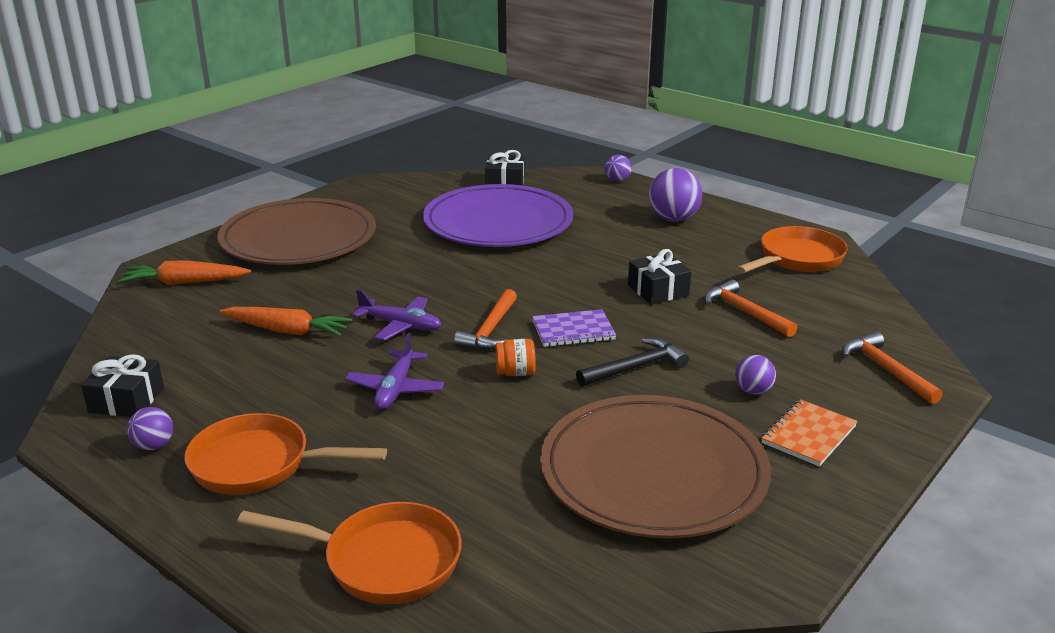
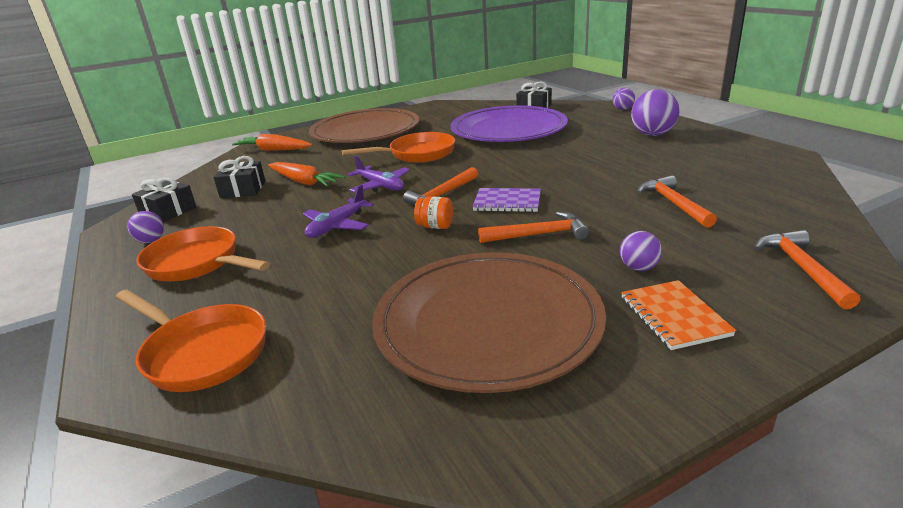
camera: 25 degrees right, 0 degrees up
black hammer [576,338,689,387] -> orange hammer [478,212,589,243]
black gift [628,249,691,305] -> black gift moved to [214,156,265,198]
orange pan [736,226,848,273] -> orange pan moved to [342,132,455,163]
orange notebook [762,399,857,467] -> orange notebook turned 75 degrees counterclockwise [621,280,736,350]

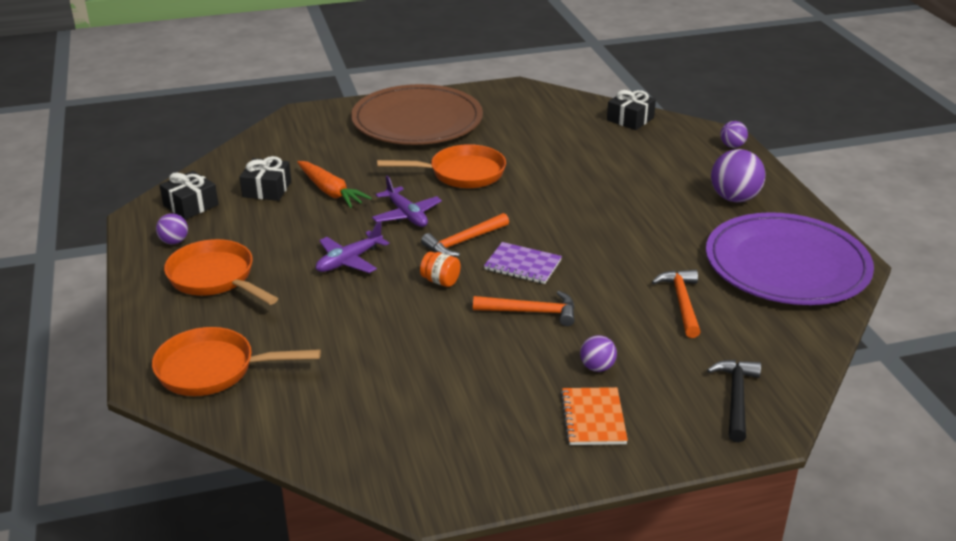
camera: 10 degrees right, 5 degrees up
orange pan [115,290,266,392] -> orange pan turned 135 degrees clockwise [152,327,321,396]
orange carrot [232,134,312,151] -> none
brown plate [372,252,606,393] -> none
purple plate [451,105,568,142] -> purple plate moved to [706,212,874,305]
orange hammer [754,230,861,309] -> black hammer [707,360,761,443]

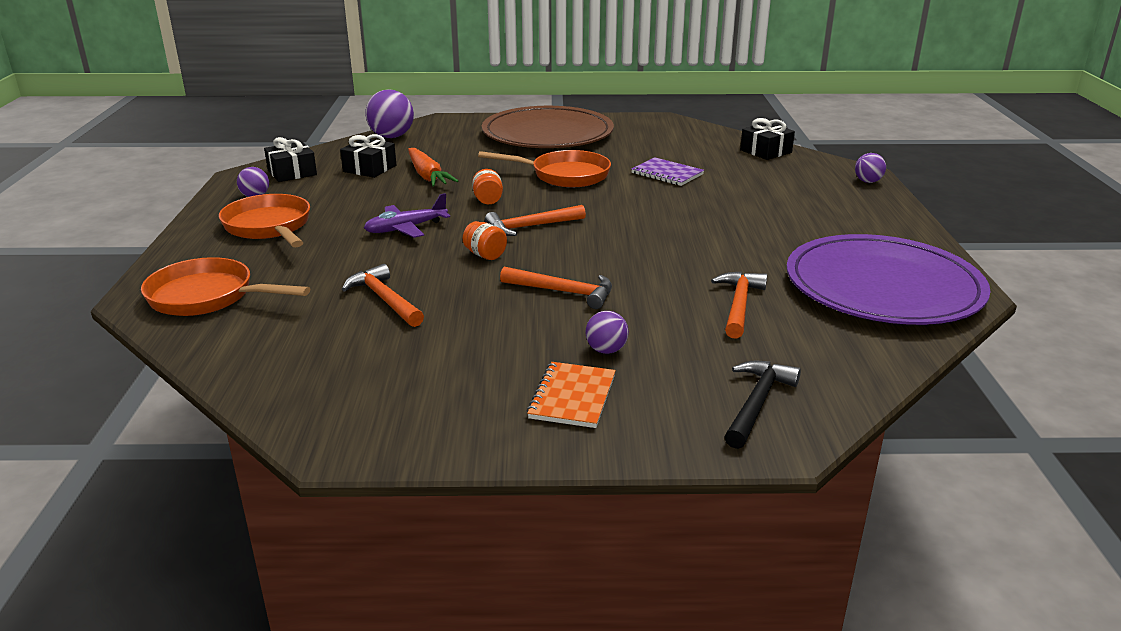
camera: 15 degrees right, 5 degrees down
purple plane [372,176,442,227] -> orange jar [472,169,503,204]
purple notebook [484,242,562,284] -> purple notebook moved to [631,157,704,186]
purple ball [711,149,765,202] -> purple ball moved to [365,89,414,138]
none -> orange hammer [342,264,424,327]

